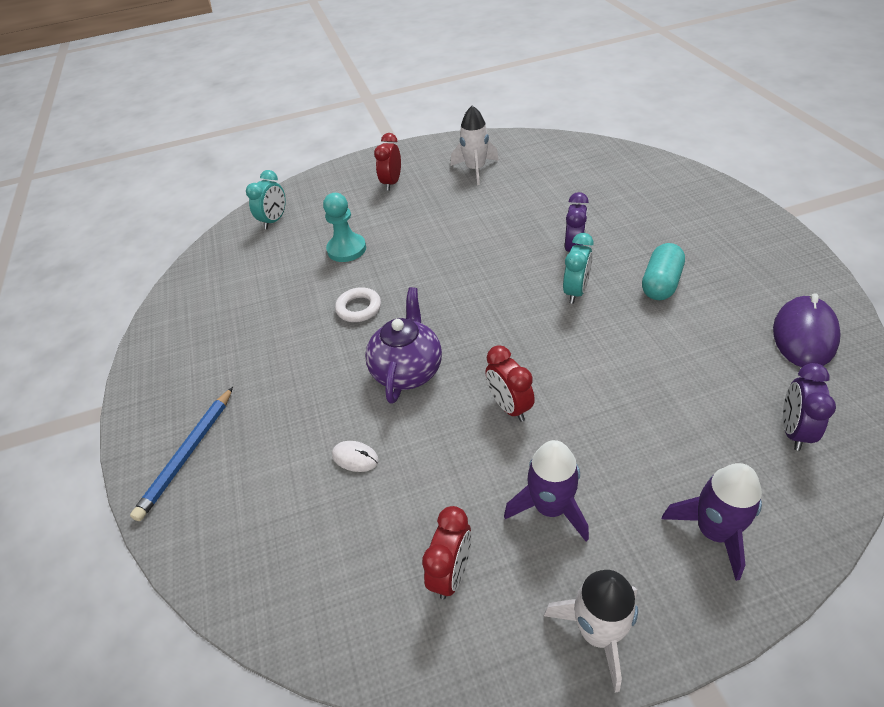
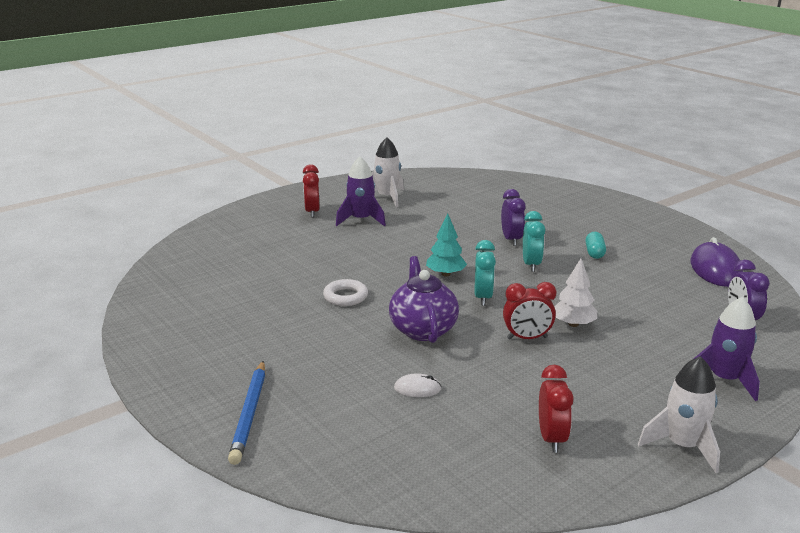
camera: 25 degrees left, 20 degrees down
turquoise clock [246,170,286,229] -> turquoise clock moved to [475,240,496,306]
turquoise pawn [323,193,366,262] -> none
red clock [486,345,535,422] -> red clock turned 45 degrees counterclockwise [503,282,556,340]
purple rocket [504,440,589,542] -> purple rocket moved to [336,157,386,227]
turquoise capsule [642,243,685,300] -> turquoise capsule [585,232,606,259], size x0.65
none -> turquoise tree [426,213,467,276]
none -> white tree [555,258,597,327]

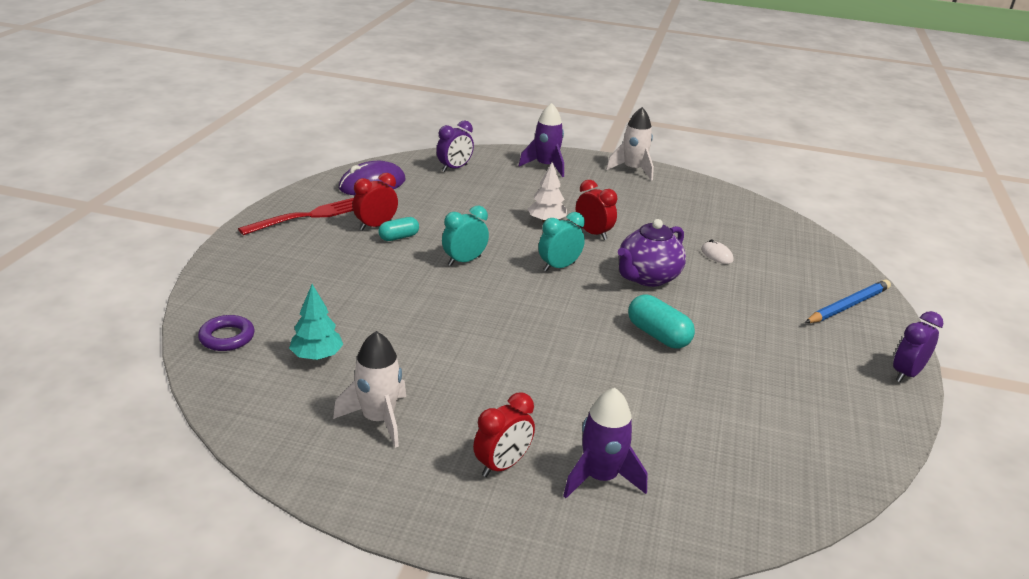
camera: 130 degrees left, 5 degrees up
white ring [323,279,368,306] -> turquoise capsule [628,295,695,349]
purple rocket [336,157,386,227] -> purple rocket moved to [563,388,647,498]
turquoise tree [426,213,467,276] -> turquoise tree moved to [289,284,343,360]
purple clock [501,189,526,246] -> purple clock moved to [893,311,943,382]
red clock [539,365,574,453] -> red clock moved to [353,173,398,230]
none -> purple ring [198,315,255,351]
none -> red fork [238,198,354,235]

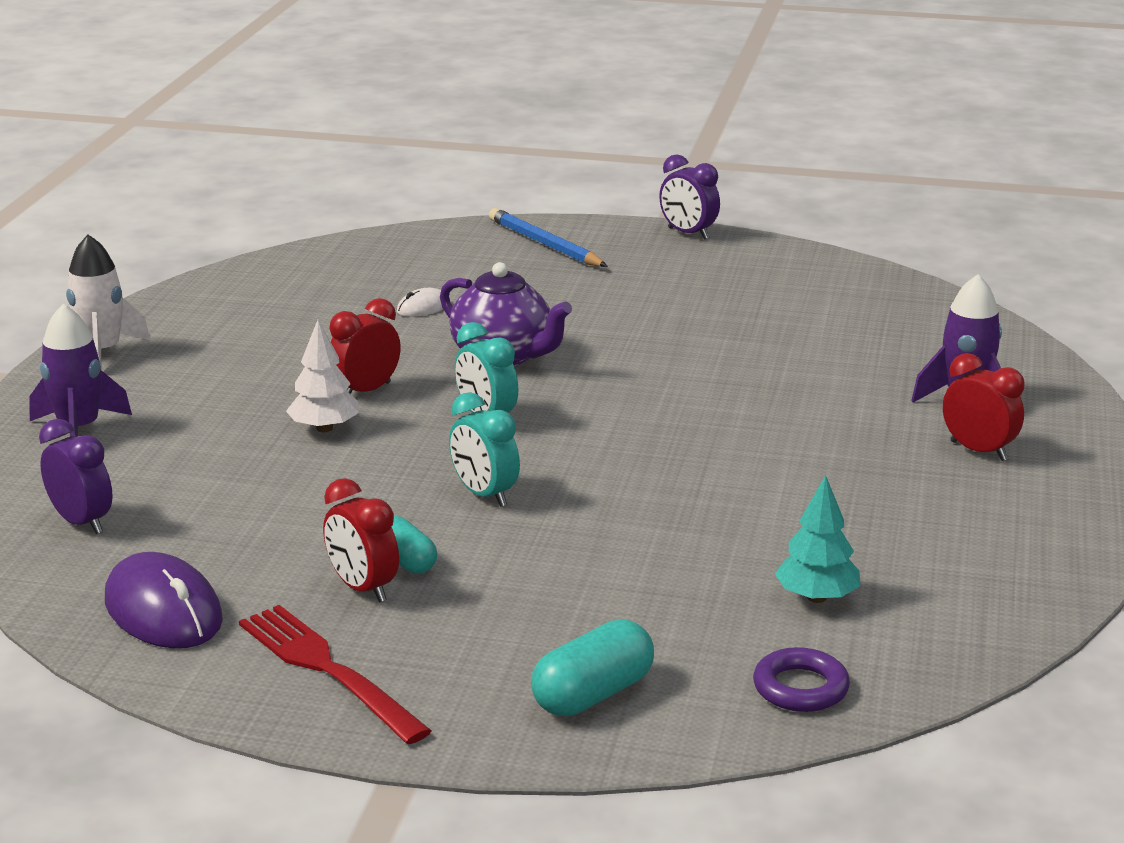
camera: 90 degrees left, 5 degrees down
white rocket [333,331,406,448] -> none
turquoise capsule [628,295,695,349] -> turquoise capsule moved to [531,620,654,716]

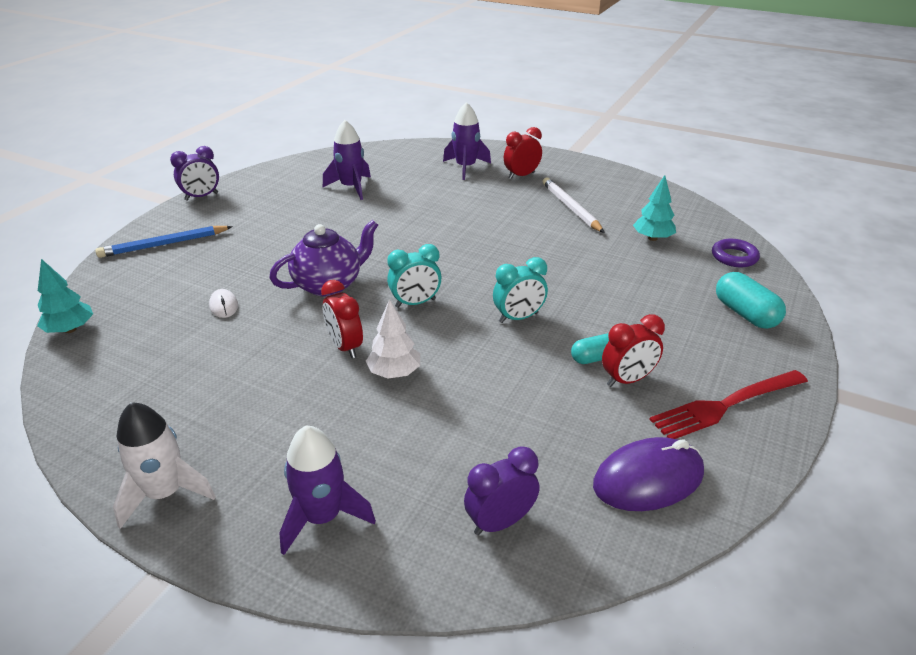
camera: 75 degrees left, 10 degrees up
none -> turquoise tree [37,259,93,333]
none -> purple rocket [323,120,371,200]
none -> white pencil [542,177,605,233]

